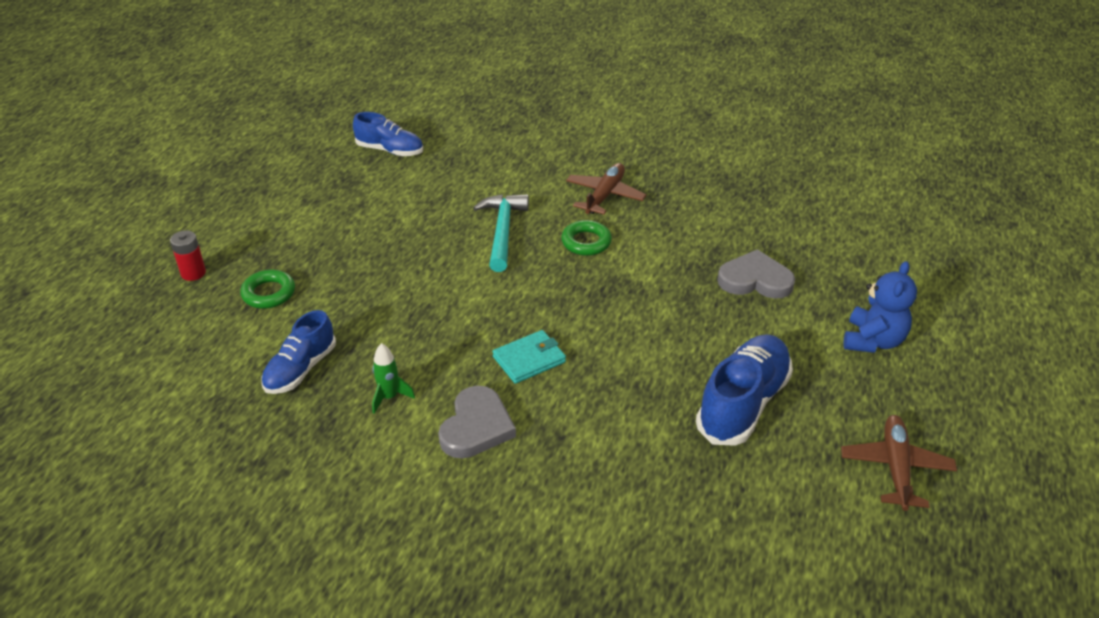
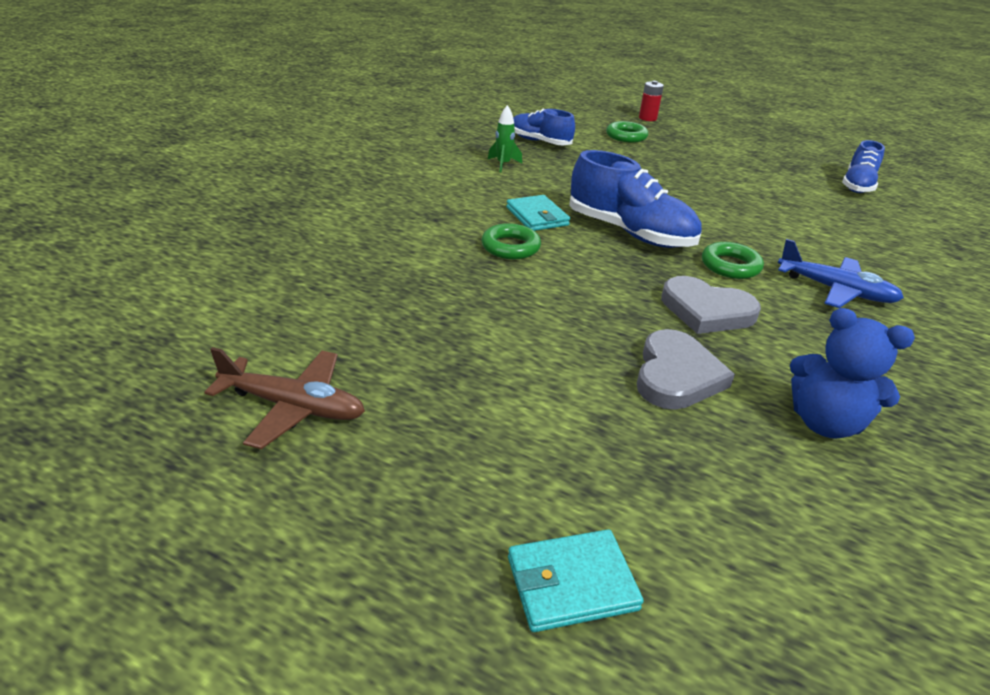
camera: 95 degrees right, 5 degrees down
grey heart [438,386,516,458] -> grey heart moved to [661,276,761,334]
turquoise hammer [473,194,529,272] -> none
brown plane [566,163,646,214] -> blue plane [778,239,904,308]
blue shoe [696,334,793,446] -> blue shoe moved to [569,150,702,248]
blue teddy bear [843,261,917,353] -> blue teddy bear moved to [790,308,915,439]
none -> green ring [482,223,541,259]
none -> turquoise wallet [508,529,644,632]

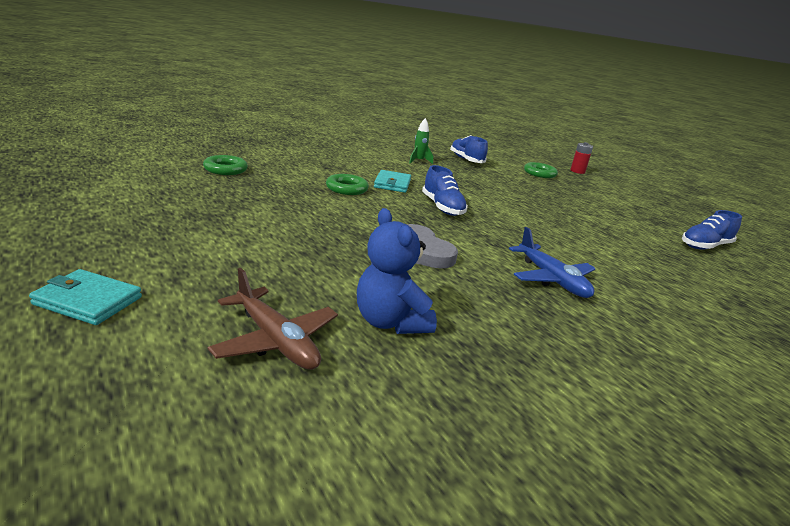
camera: 30 degrees right, 10 degrees down
brown plane [204,347,365,449] -> brown plane moved to [208,268,338,370]
blue shoe [569,150,702,248] -> blue shoe [422,165,468,216], size x0.65
grey heart [636,329,735,410] -> none
green ring [702,242,764,279] -> green ring moved to [203,155,248,175]

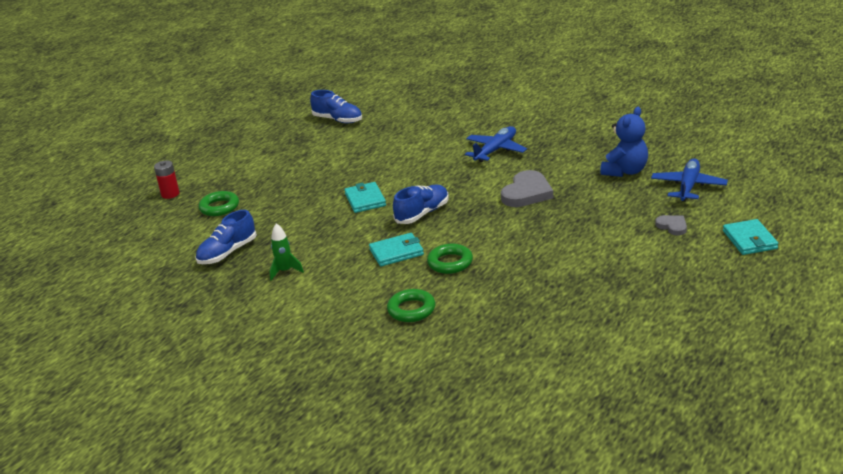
camera: 110 degrees left, 5 degrees up
green ring [203,155,248,175] -> green ring moved to [387,289,435,322]
brown plane [208,268,338,370] -> blue plane [651,158,728,202]
none -> turquoise wallet [344,182,386,213]
none -> grey heart [655,215,687,235]

